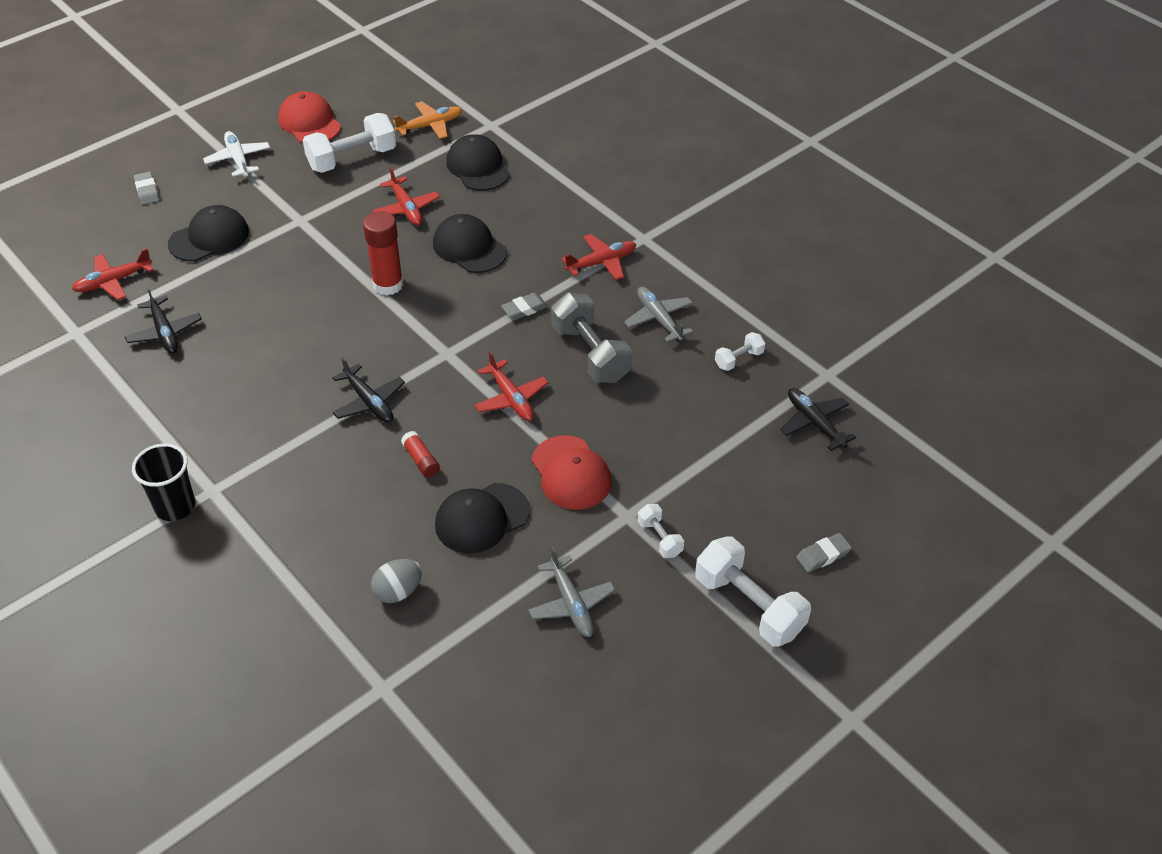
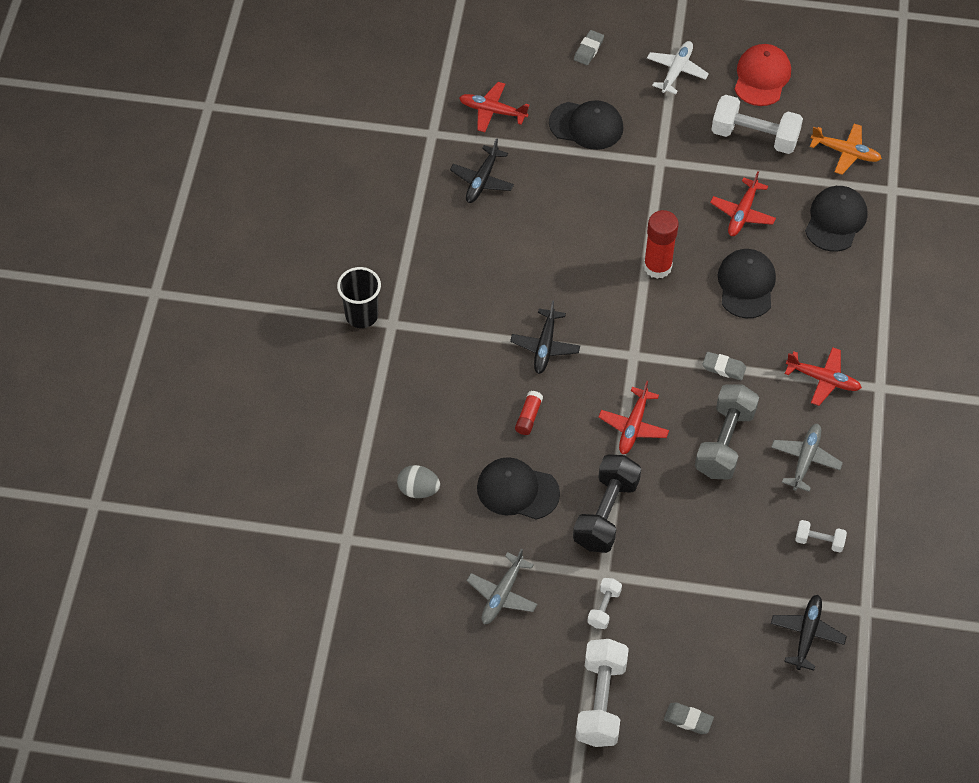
camera: 50 degrees right, 10 degrees up
red cap [532,435,612,510] -> black dumbbell [573,454,641,553]

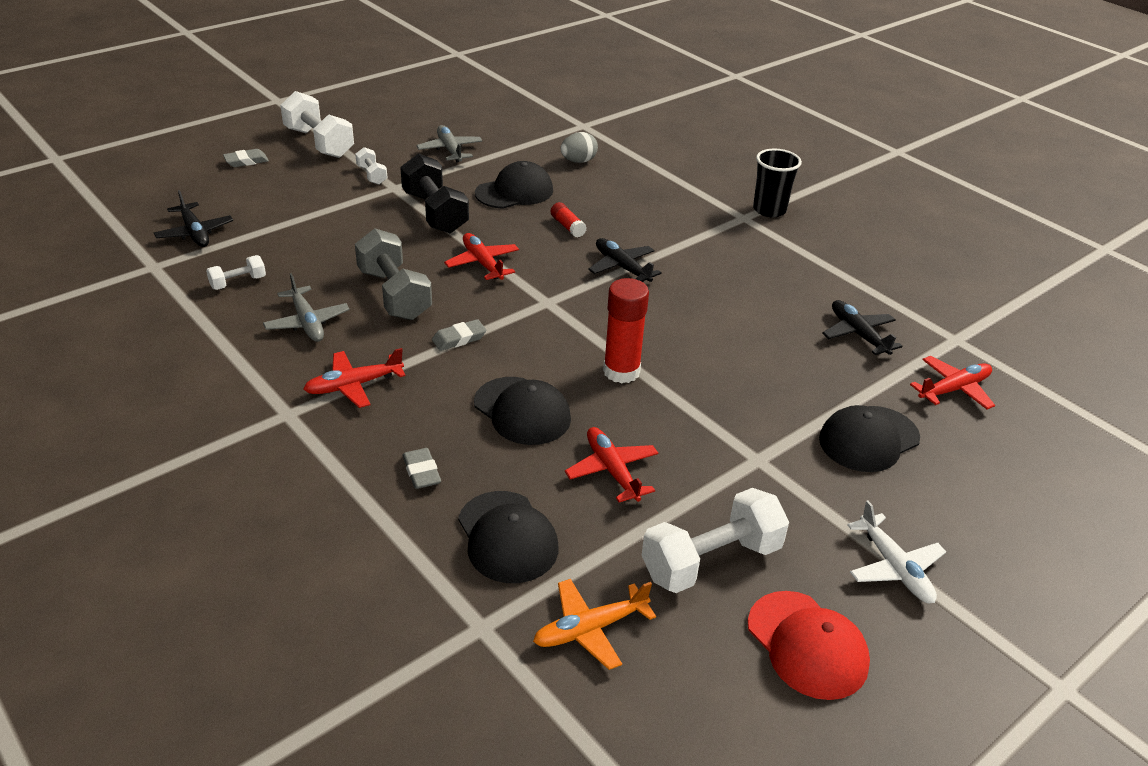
camera: 130 degrees right, 20 degrees down
grey eraser [574,30,604,65] -> grey eraser moved to [402,448,441,489]

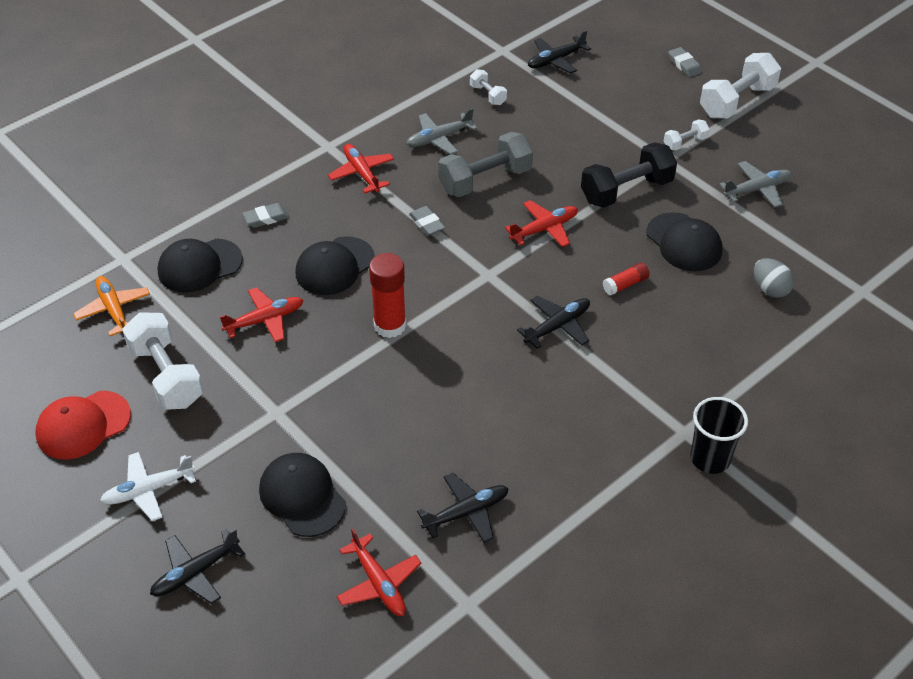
camera: 90 degrees right, 10 degrees up
none -> black plane [150,528,245,604]

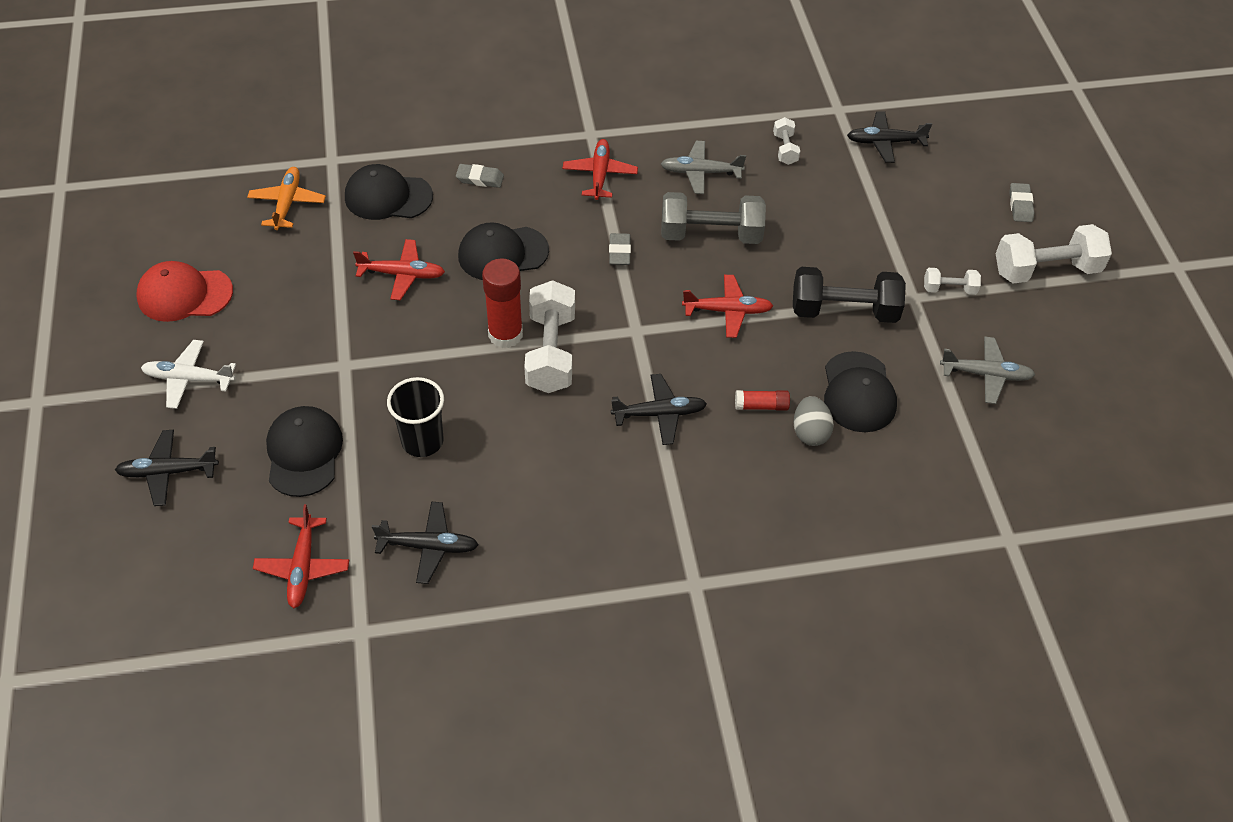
camera: 30 degrees right, 5 degrees up
white dumbbell [122,313,204,410] -> white dumbbell moved to [524,280,575,393]
black cup [690,397,748,474] -> black cup moved to [387,377,444,457]
grey egg [754,258,794,298] -> grey egg moved to [793,396,834,446]

